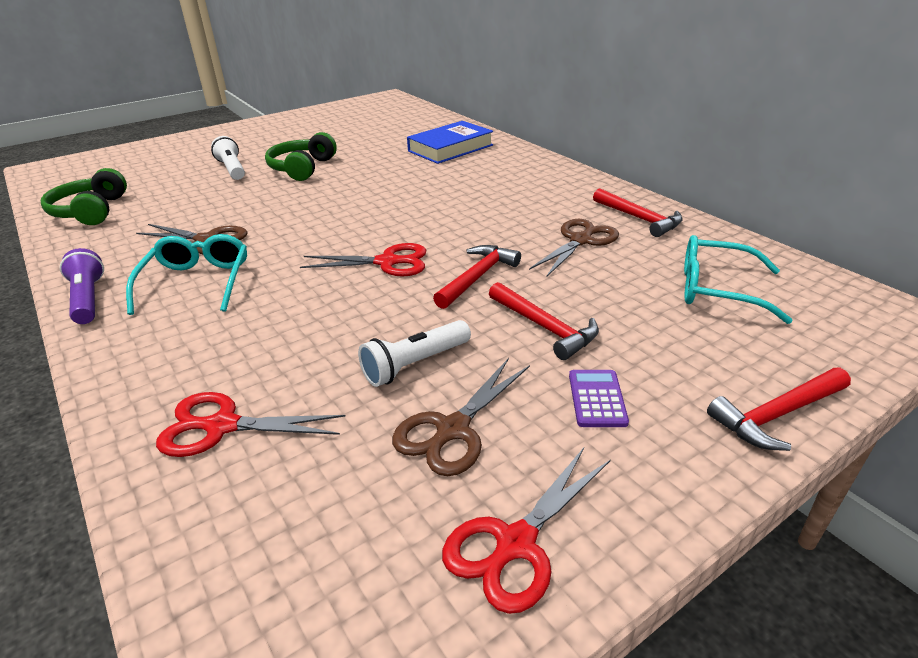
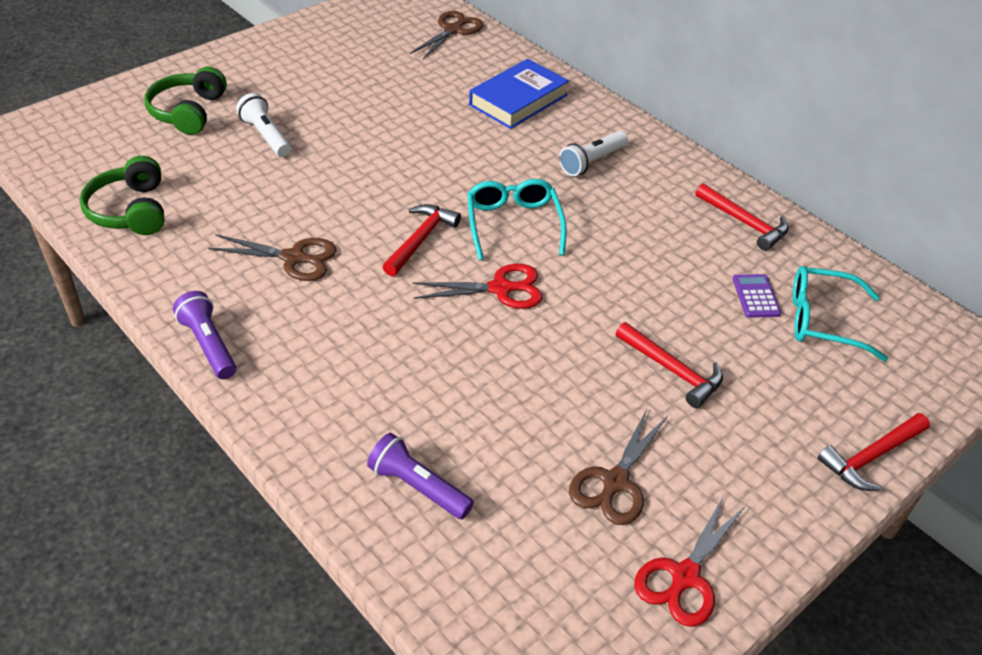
camera: 10 degrees left, 10 degrees up
turquoise glasses [126,234,247,315] -> turquoise glasses moved to [467,179,567,260]
red scissors [156,392,346,457] -> purple flashlight [367,433,474,519]
green headphones [265,132,337,181] -> green headphones moved to [144,67,227,135]
white flashlight [358,320,471,387] -> white flashlight moved to [559,131,628,177]
red hammer [433,245,521,309] -> red hammer moved to [382,204,461,276]
brown scissors [529,219,619,276] -> brown scissors moved to [410,11,484,59]
purple calculator [569,370,629,427] -> purple calculator moved to [733,274,781,318]

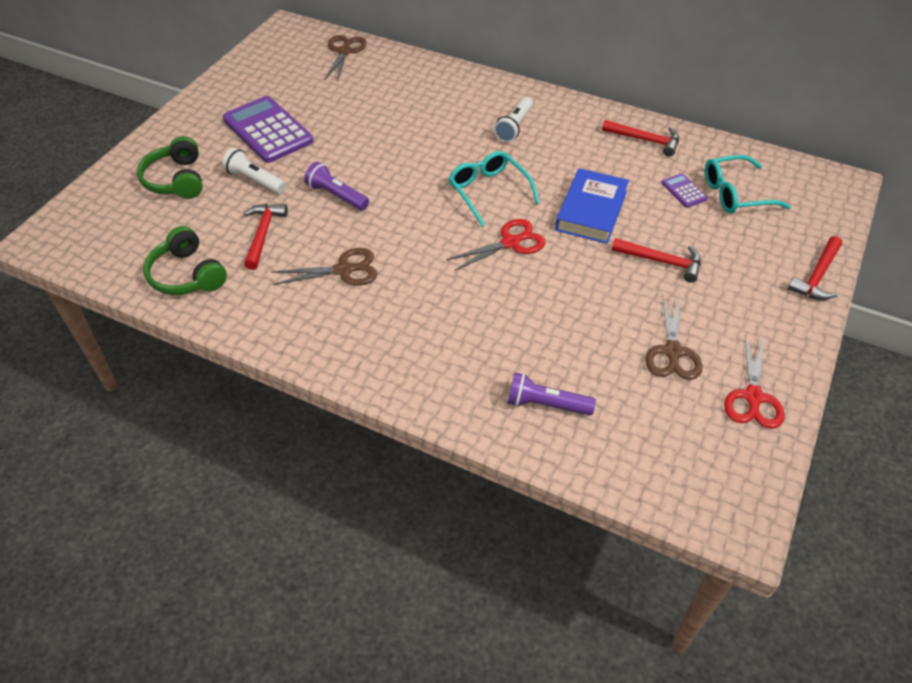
camera: 20 degrees left, 5 degrees up
purple flashlight [173,291,236,379] -> purple flashlight moved to [304,162,369,210]
red hammer [382,204,461,276] -> red hammer moved to [244,204,288,270]
blue book [469,59,569,129] -> blue book moved to [555,168,629,244]
none -> purple calculator [223,96,314,163]

